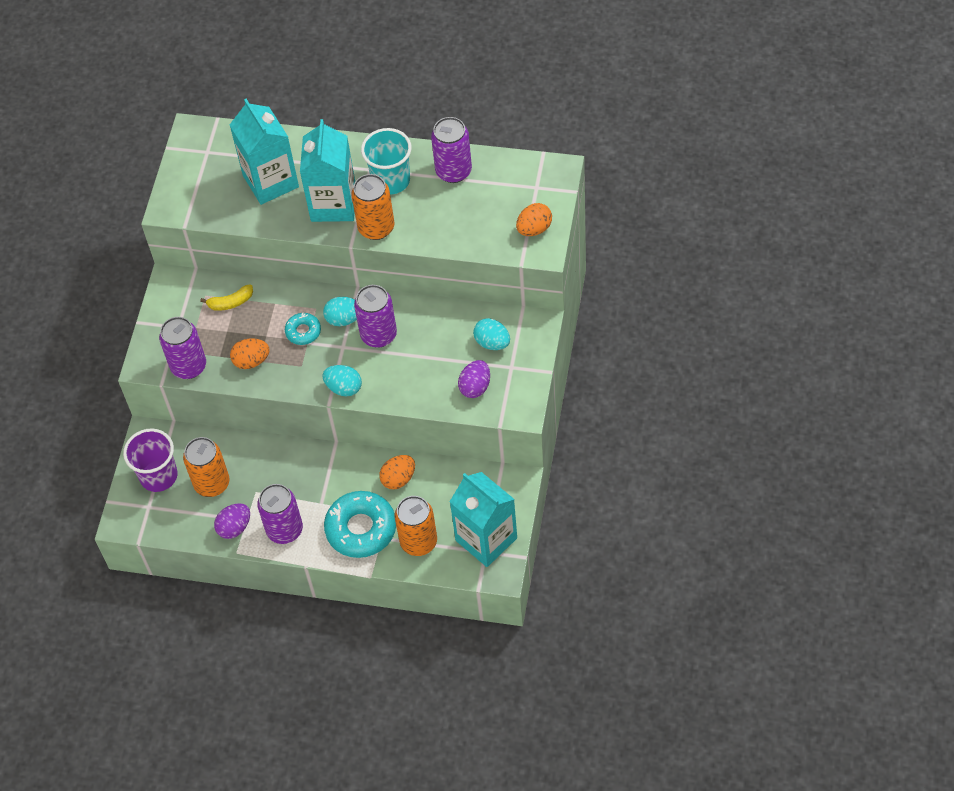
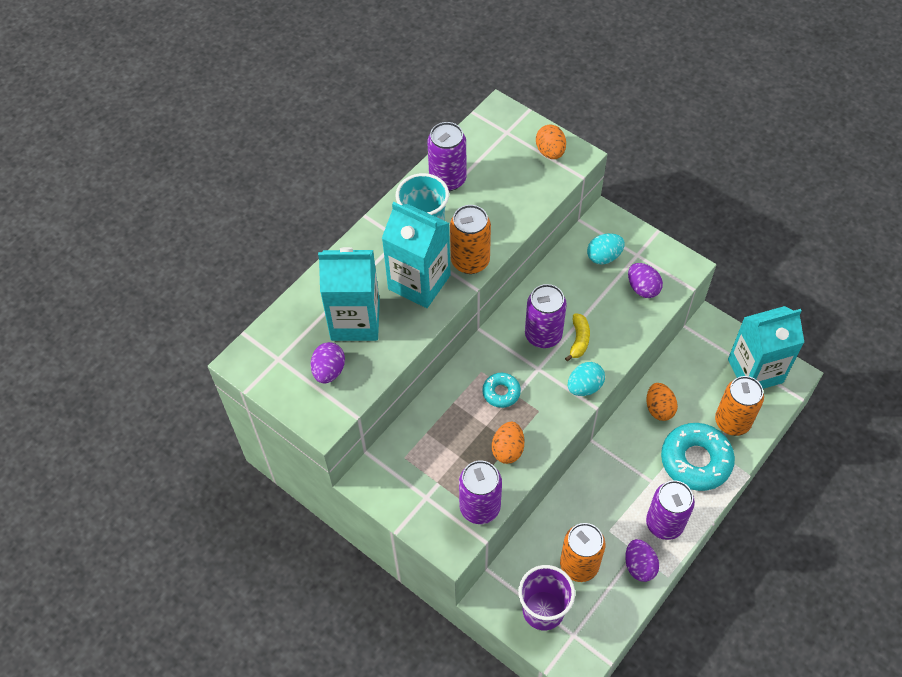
camera: 65 degrees left, 0 degrees up
yellow banana [200,284,253,311] -> yellow banana moved to [565,313,590,361]
turquoise egg [323,297,357,326] -> none
none -> purple egg [311,342,345,384]

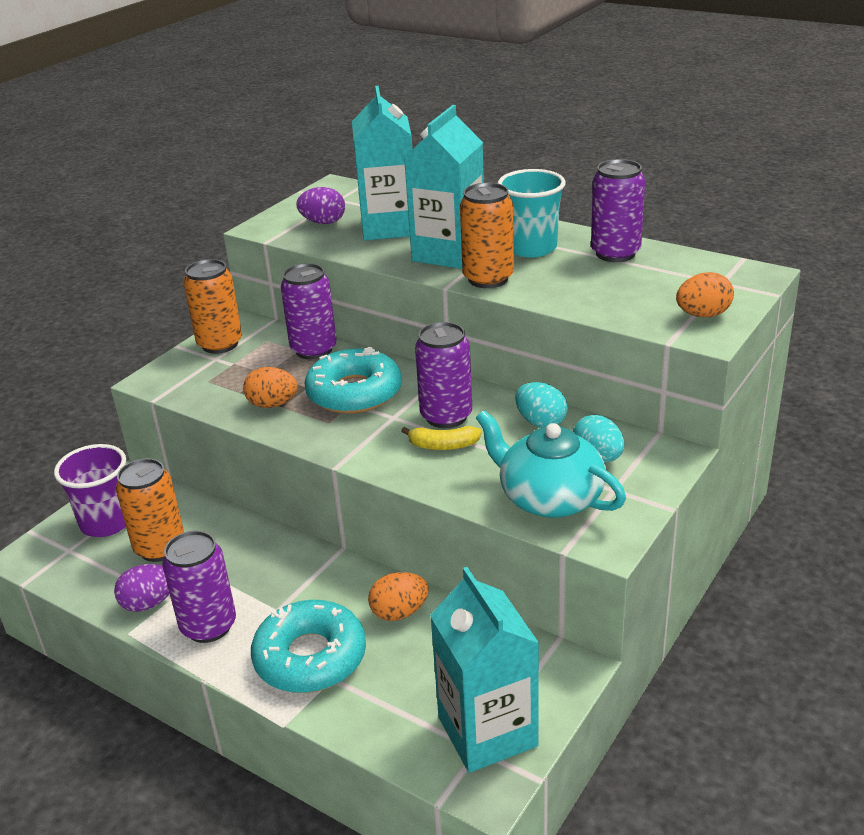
camera: 85 degrees right, 25 degrees down
purple can [459,460,502,524] -> purple can moved to [281,263,337,360]
turquoise donut [482,373,521,408] -> turquoise donut [305,347,402,414], size x1.94
turquoise egg [568,362,605,396] -> turquoise egg moved to [515,382,568,428]
purple egg [628,263,663,298] -> turquoise teapot [476,410,626,518]
orange can [715,376,764,436] -> orange can moved to [184,259,242,354]

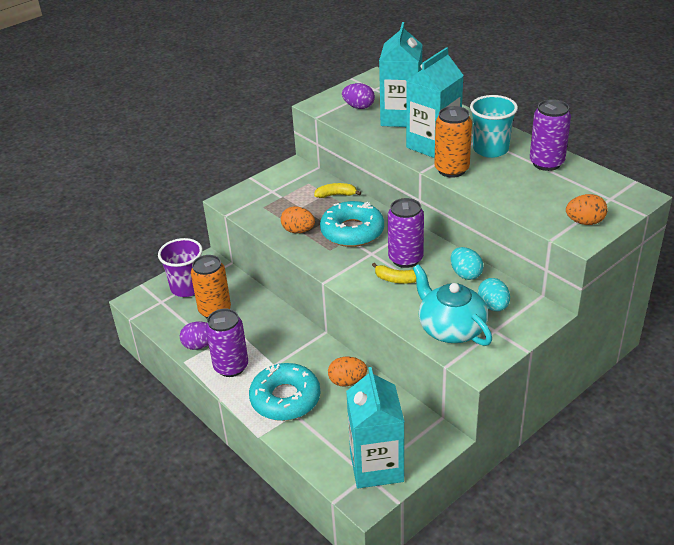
camera: 15 degrees right, 5 degrees up
orange can [184,259,242,354] -> none
purple can [281,263,337,360] -> yellow banana [314,183,361,198]

